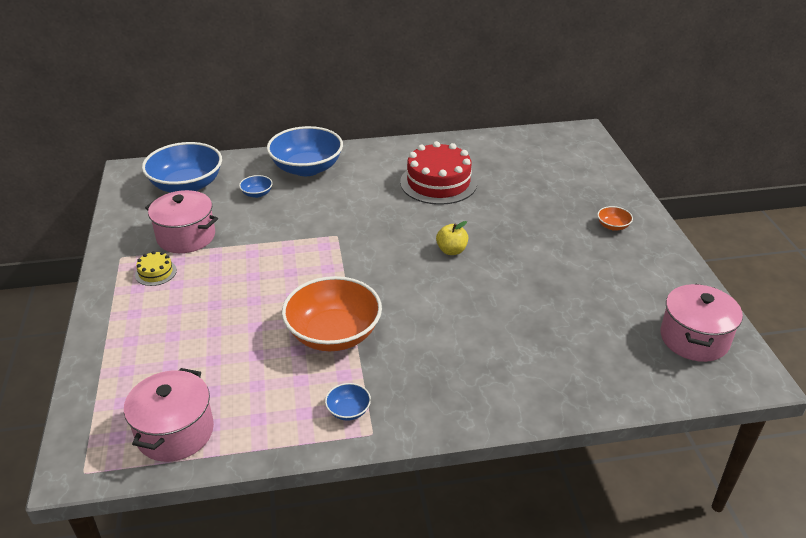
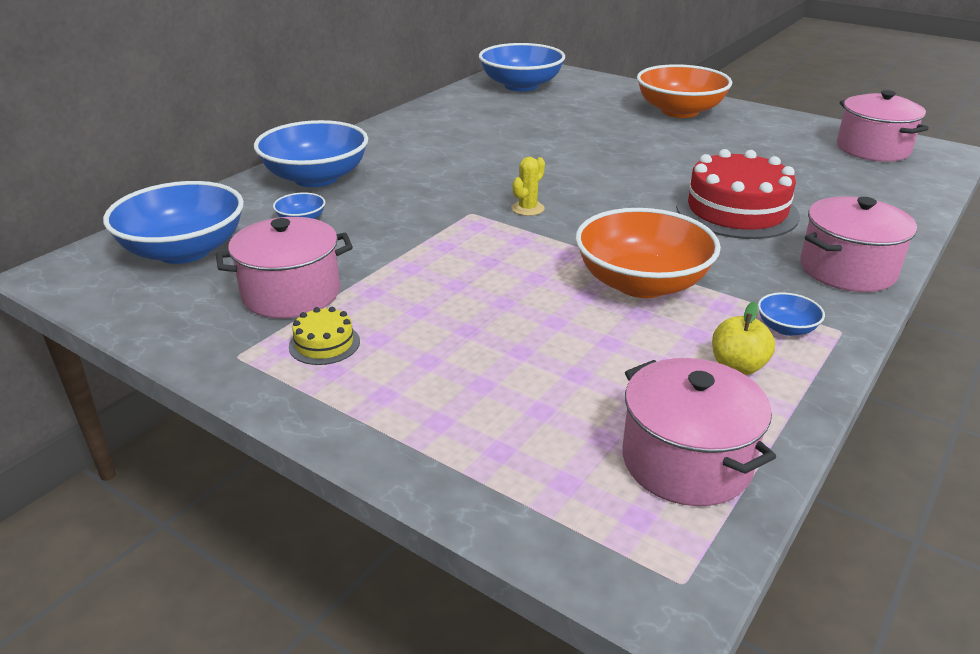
camera: 45 degrees left, 5 degrees down
red cake [400,141,477,205] -> red cake moved to [676,149,800,239]
yellow apple [436,221,468,255] -> yellow apple moved to [712,301,775,375]
orange bowl [597,206,633,230] -> orange bowl [637,64,732,118], size x2.38
none -> blue bowl [479,43,565,91]
none -> yellow cactus [512,157,545,216]
none -> pink pot [800,196,917,292]

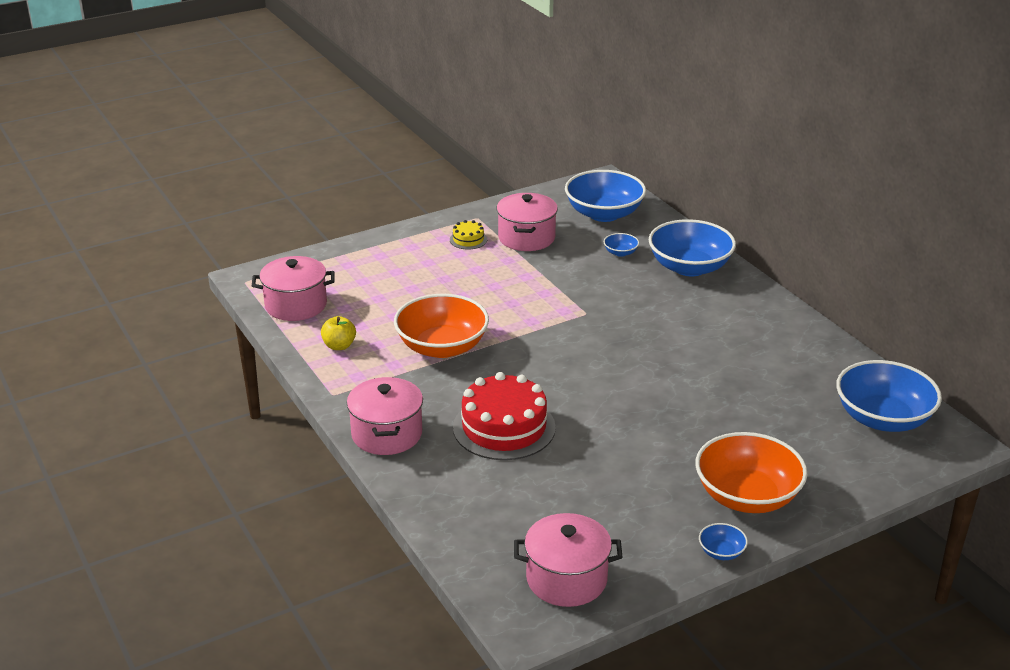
camera: 115 degrees right, 0 degrees up
yellow cactus [512,157,545,216] -> none
blue bowl [758,292,825,336] -> blue bowl moved to [699,523,748,560]

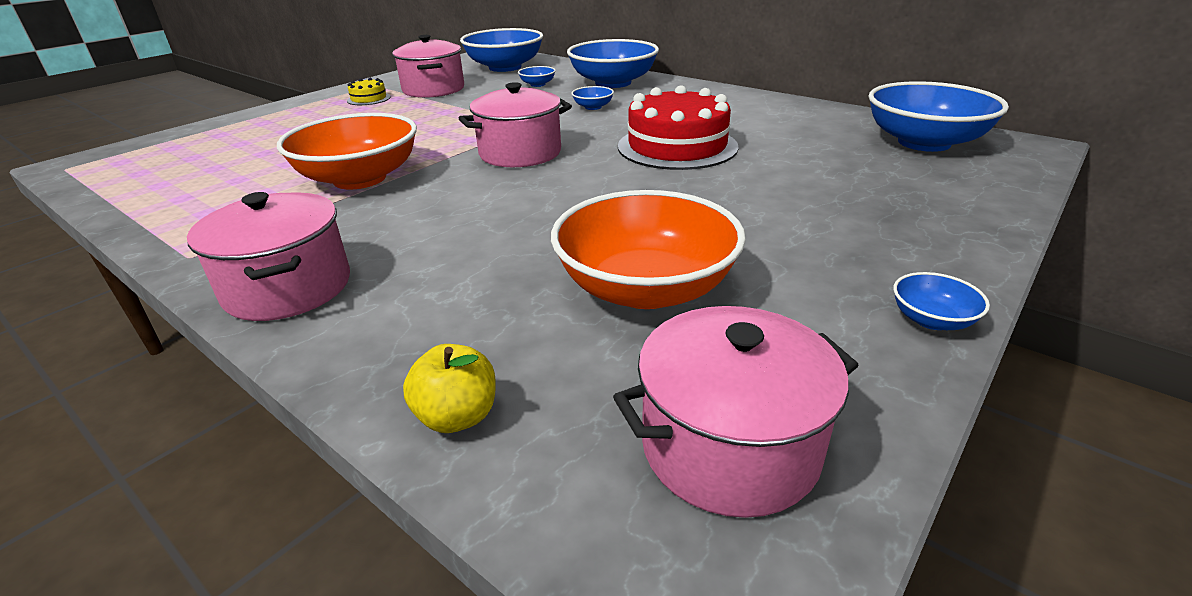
camera: 20 degrees left, 0 degrees up
pink pot [252,256,335,321] -> pink pot moved to [459,82,572,167]
yellow apple [321,316,356,350] -> yellow apple moved to [403,344,496,433]
red cake [453,372,556,460] -> red cake moved to [618,85,739,170]
orange bowl [695,432,807,513] -> orange bowl moved to [551,190,746,309]
none -> blue bowl [571,86,614,110]

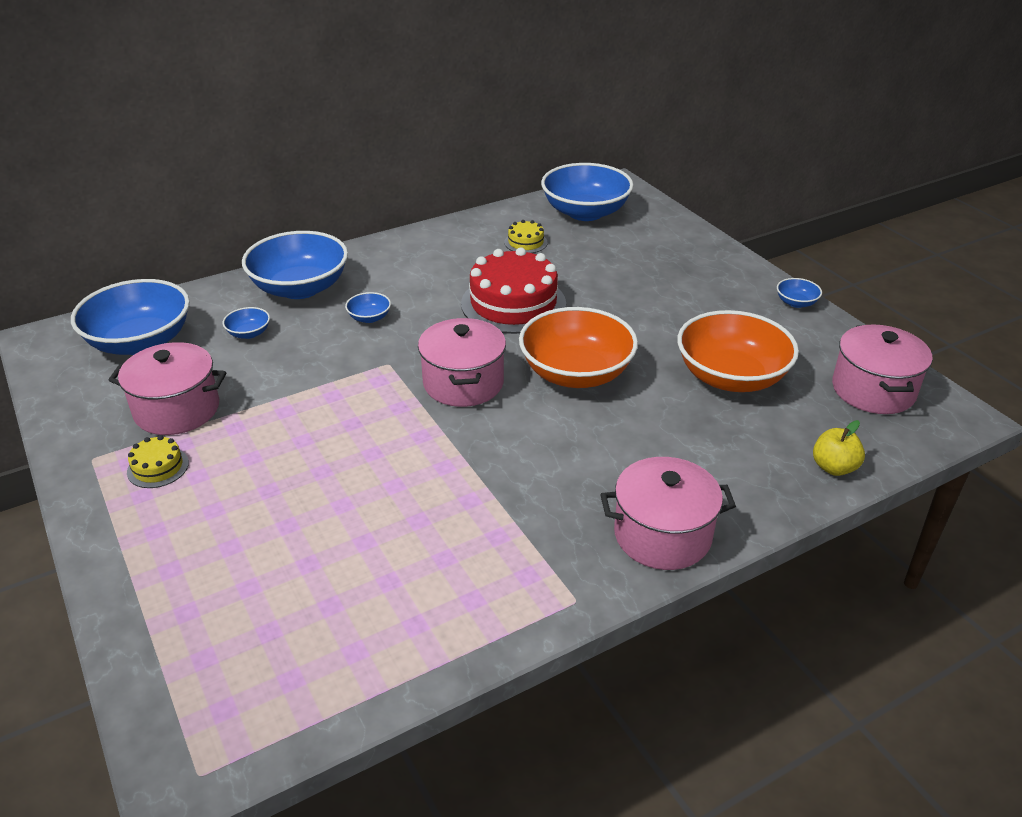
camera: 70 degrees left, 5 degrees up
orange bowl [277,113,417,190] -> orange bowl moved to [519,307,638,388]
none -> yellow cake [504,220,548,253]

